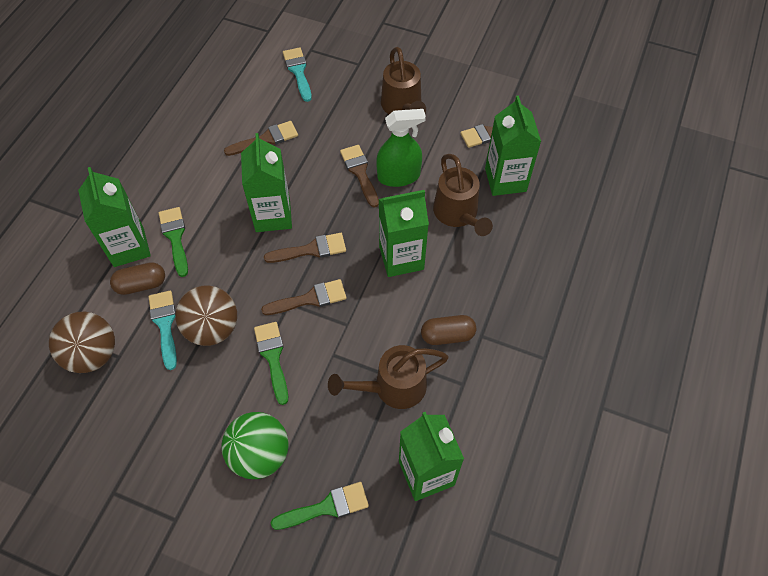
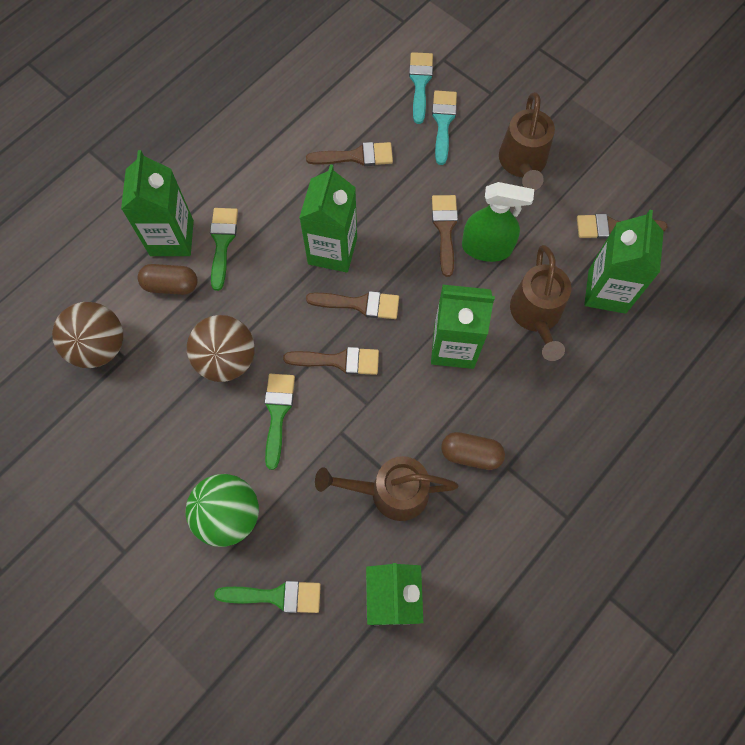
camera: 20 degrees right, 10 degrees up
turquoise brush [148,290,177,370] -> turquoise brush moved to [432,90,457,165]

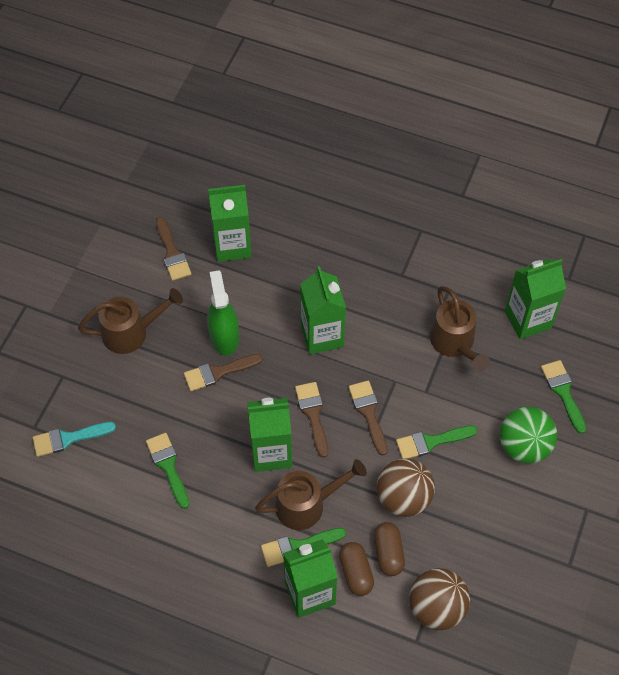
camera: 110 degrees left, 10 degrees down
brown brush [306,142,393,166] -> green brush [146,433,190,509]
turquoise brush [432,90,457,165] -> none
brown capsule [441,432,505,470] -> brown capsule moved to [374,522,405,576]
brown watering can [510,245,571,361] -> brown watering can moved to [255,459,367,530]

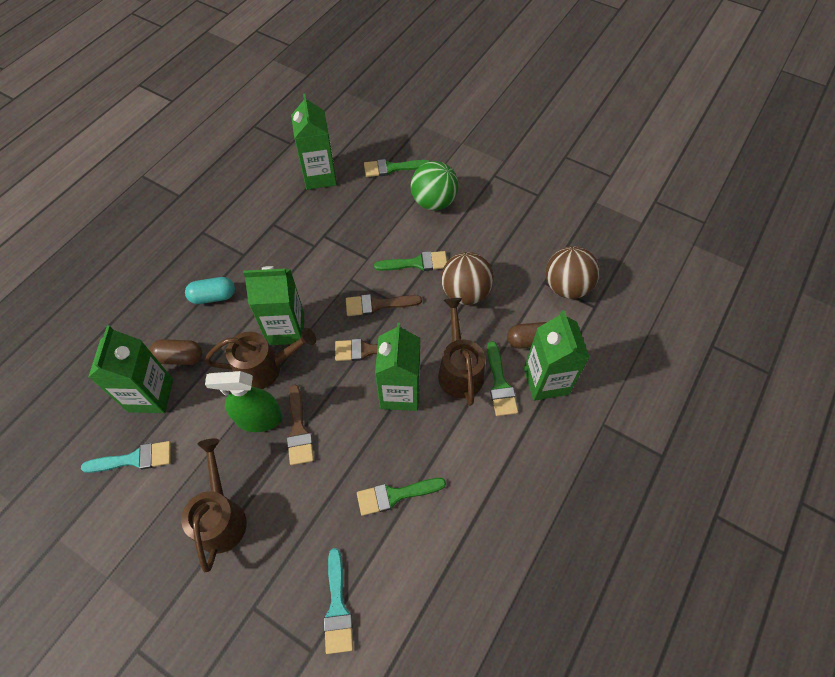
camera: 80 degrees left, 0 degrees up
brown brush [156,217,191,281] -> turquoise brush [81,441,171,473]
brown capsule [374,522,405,576] -> brown capsule moved to [150,339,202,365]
green brush [396,425,478,459] -> green brush turned 90 degrees counterclockwise [374,251,447,271]
brown watering can [430,286,490,372] -> brown watering can moved to [205,328,316,389]
none -> turquoise capsule [185,277,235,304]

